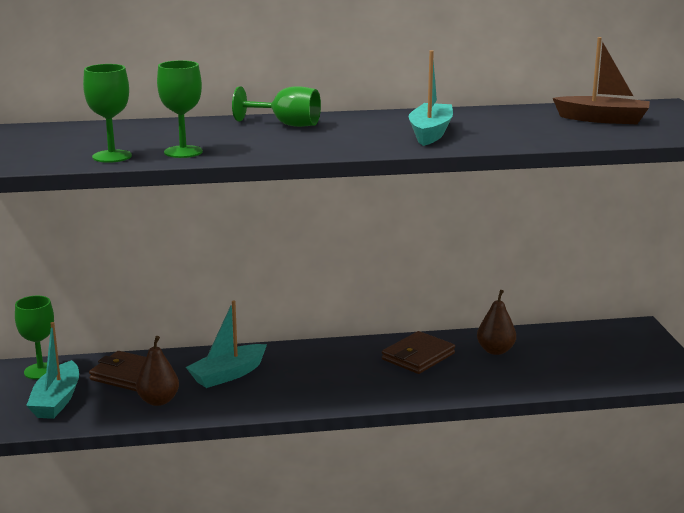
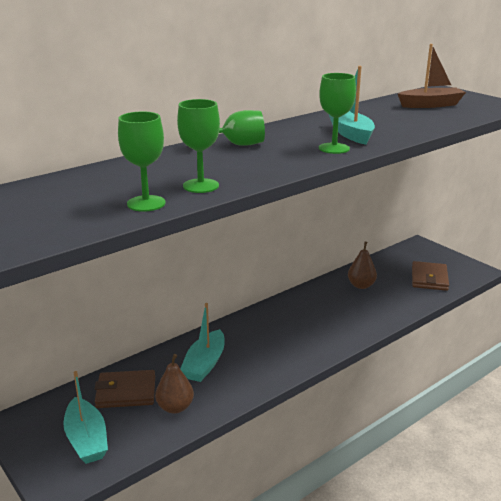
camera: 30 degrees left, 5 degrees up
green goblet [15,296,54,379] -> green goblet moved to [319,73,356,154]
brown wallet [382,331,455,374] -> brown wallet moved to [412,261,449,291]

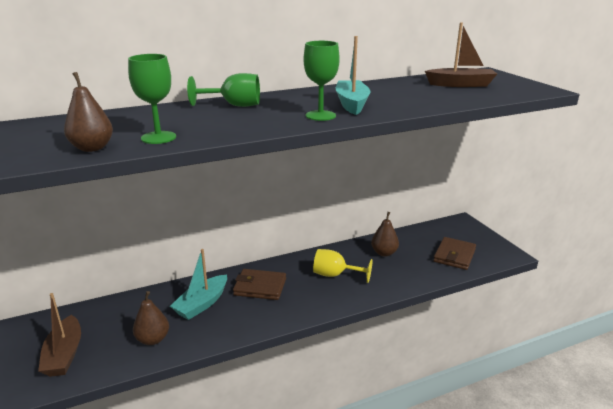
camera: 15 degrees right, 0 degrees up
turquoise boat [63,371,108,464] -> brown boat [38,293,81,377]
brown wallet [95,370,155,408] -> brown wallet moved to [233,269,286,300]
green goblet [118,112,166,212] -> brown pear [64,72,113,152]
none -> yellow goblet [313,249,373,283]

